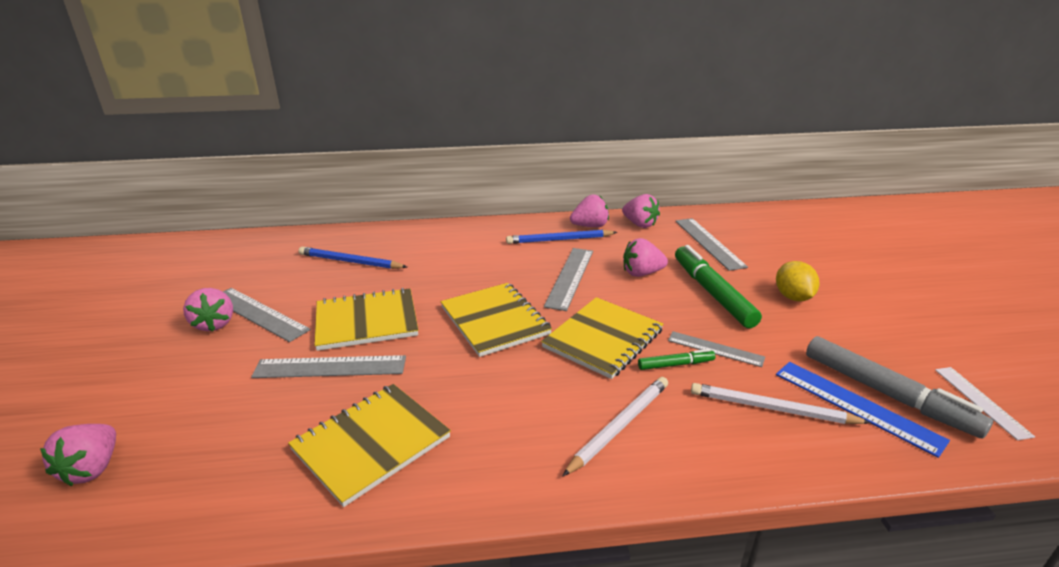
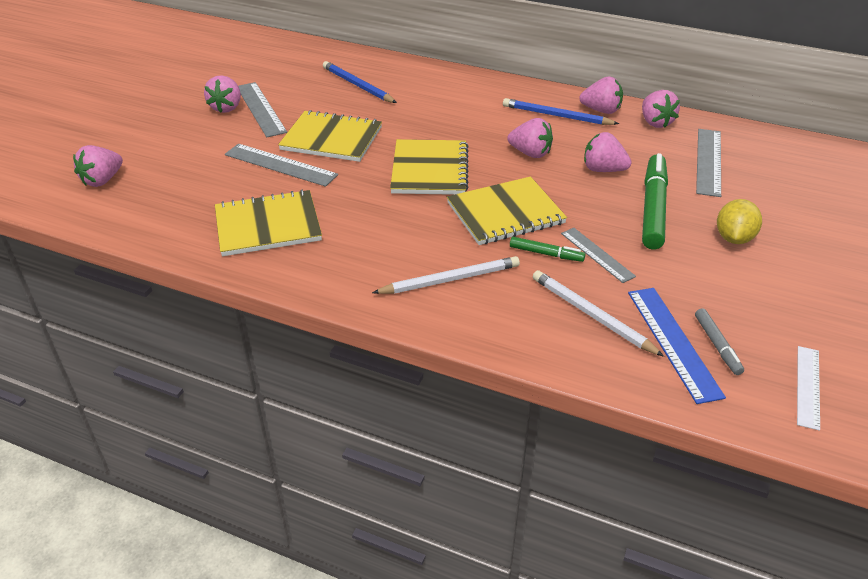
camera: 30 degrees right, 10 degrees up
grey ruler [544,248,593,311] -> pink strawberry [508,118,553,158]
grey marker [806,336,993,439] -> grey marker [695,308,744,375], size x0.49

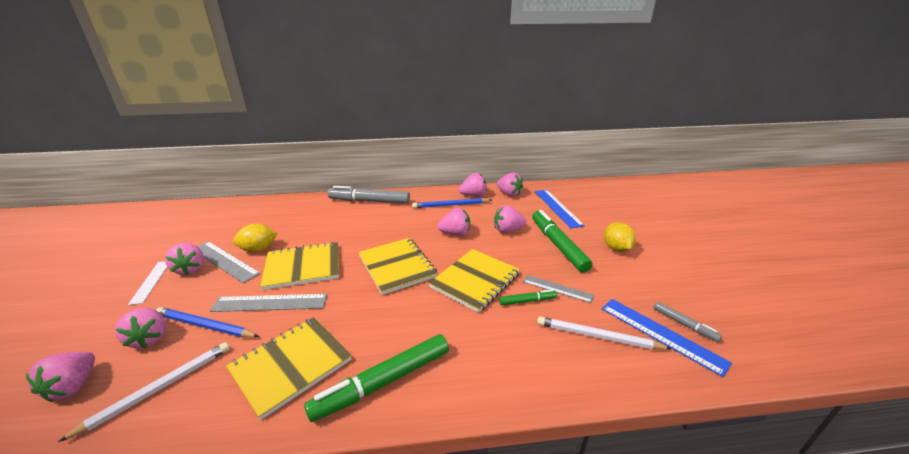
camera: 30 degrees left, 10 degrees down
blue pencil [323,61,397,103] -> blue pencil moved to [156,307,259,337]
white pencil [372,256,520,294] -> white pencil moved to [58,342,230,442]
grey ruler [696,129,721,197] -> blue ruler [535,190,585,228]
white ruler [797,346,820,431] -> white ruler moved to [128,261,168,305]
none -> pink strawberry [115,308,166,348]
none -> yellow lemon [233,224,277,252]
none -> green marker [304,334,449,422]
none -> grey marker [328,186,410,204]

